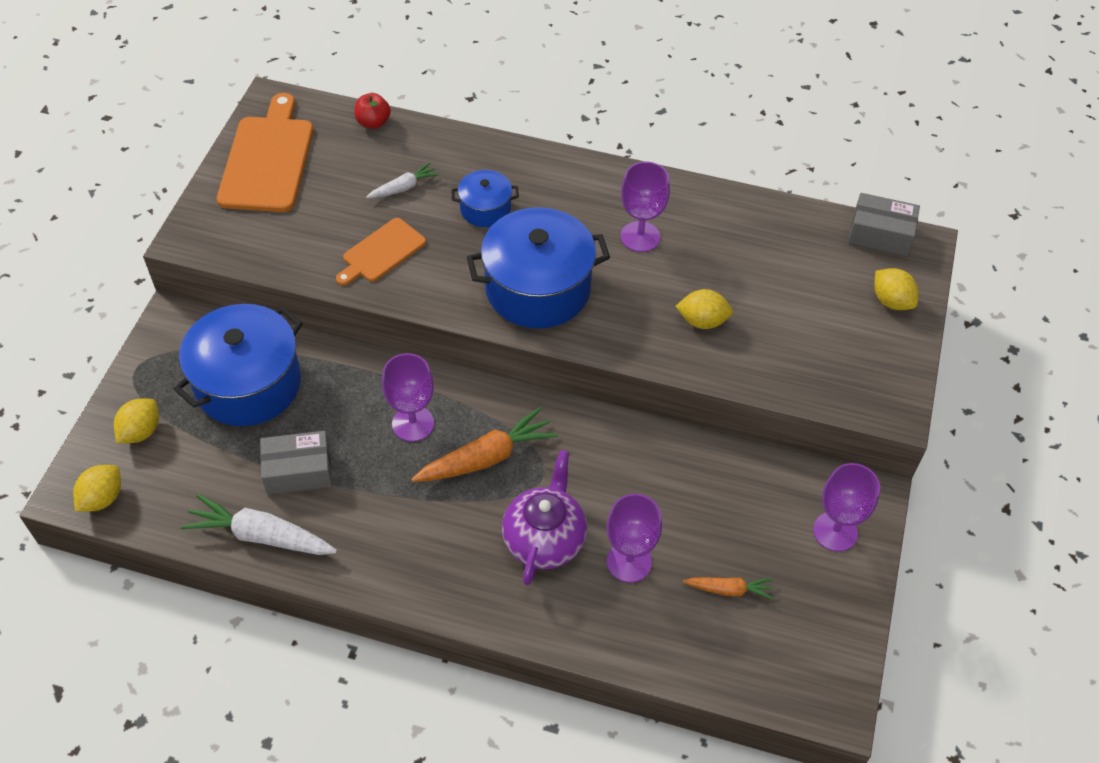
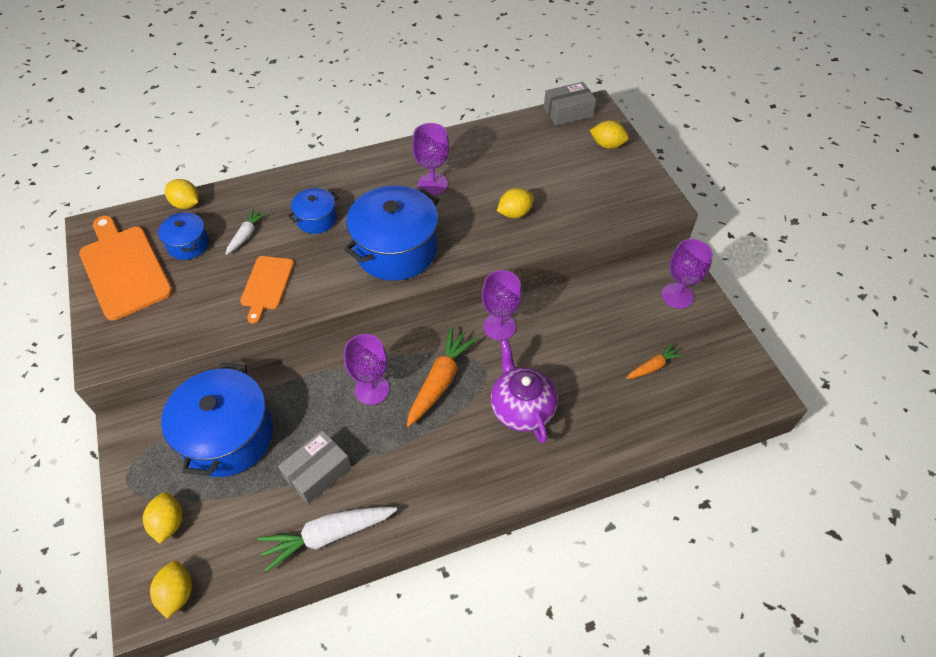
camera: 35 degrees left, 0 degrees up
red apple [355,93,391,129] -> yellow lemon [165,179,199,209]
purple goblet [607,494,662,583] -> purple goblet moved to [482,270,522,340]
none -> blue pot [158,212,209,260]

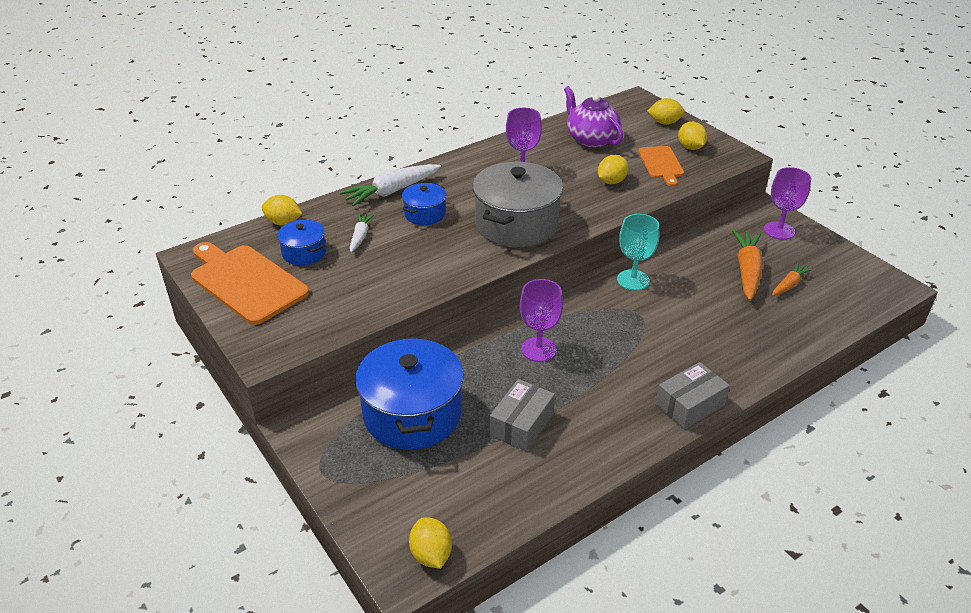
camera: 15 degrees left, 15 degrees down
yellow lemon [143,492,183,544] -> yellow lemon moved to [678,122,707,150]
orange cutting board [240,256,294,324] -> orange cutting board moved to [638,146,684,186]
white carrot [257,507,397,572] -> white carrot moved to [339,164,441,206]
blue pot [344,186,439,281] -> grey pot [473,162,563,247]
orange carrot [407,327,478,427] -> orange carrot moved to [732,230,763,301]
purple goblet [482,270,522,340] -> turquoise goblet [617,214,659,291]
purple teapot [491,339,558,443] -> purple teapot moved to [564,86,623,148]
grey box [544,82,596,126] -> grey box moved to [656,362,730,429]

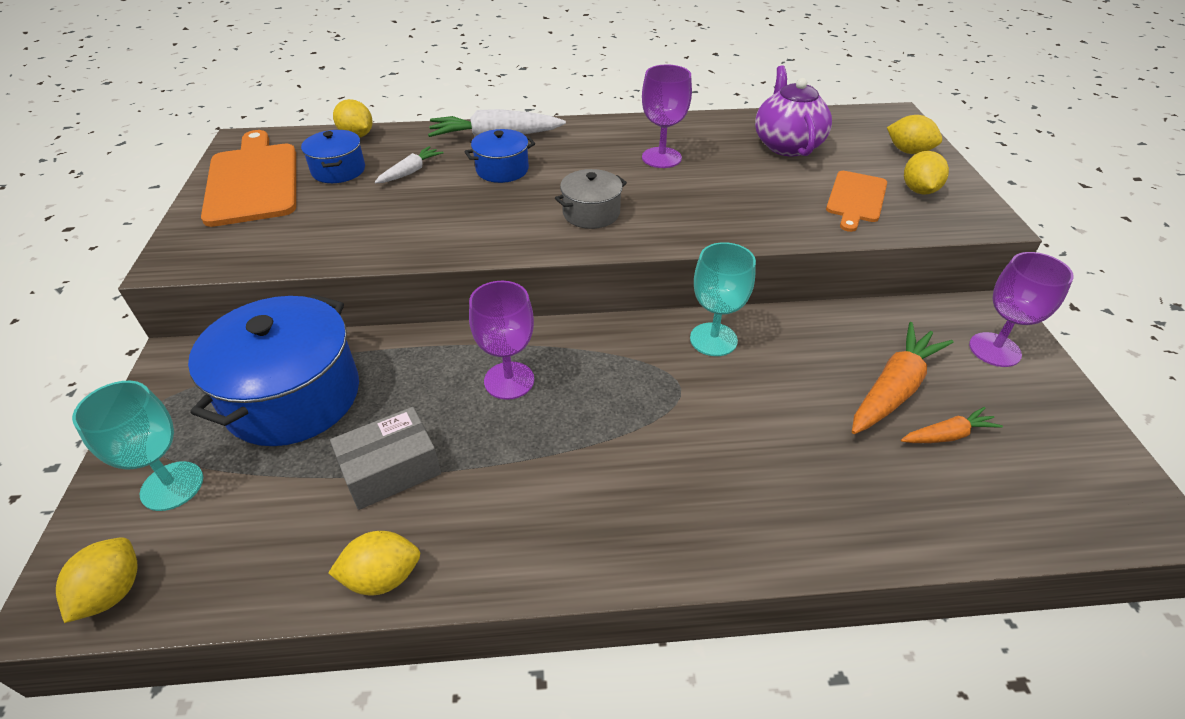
camera: 30 degrees right, 5 degrees up
grey pot [473,162,563,247] -> grey pot [555,169,627,229], size x0.51
yellow lemon [598,155,629,184] -> yellow lemon moved to [328,531,420,595]
grey box [656,362,730,429] -> none
none -> turquoise goblet [72,381,203,511]

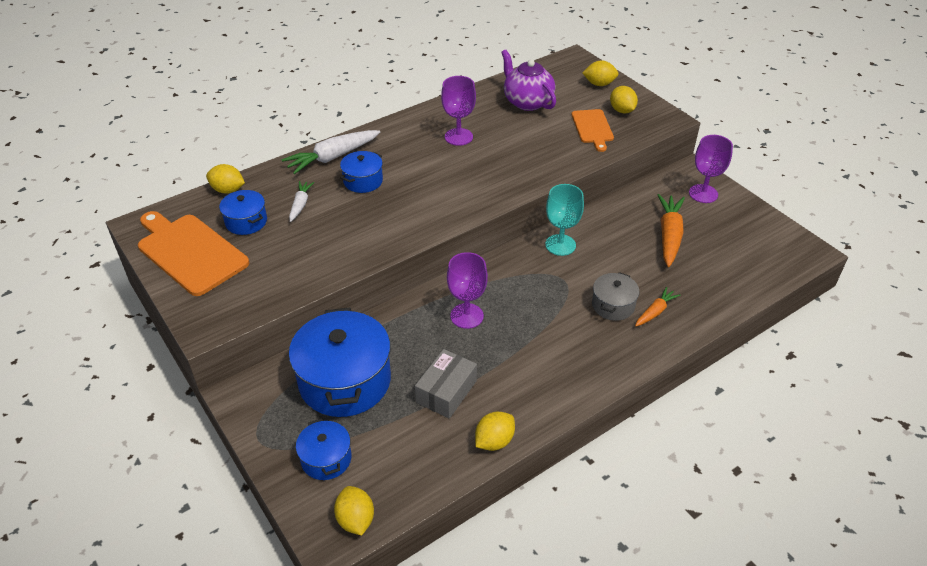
camera: 30 degrees left, 0 degrees up
turquoise goblet [72,381,203,511] -> blue pot [296,418,351,480]
grey pot [555,169,627,229] -> grey pot moved to [592,272,639,321]
orange carrot [901,407,1003,443] -> orange carrot moved to [635,287,680,326]

